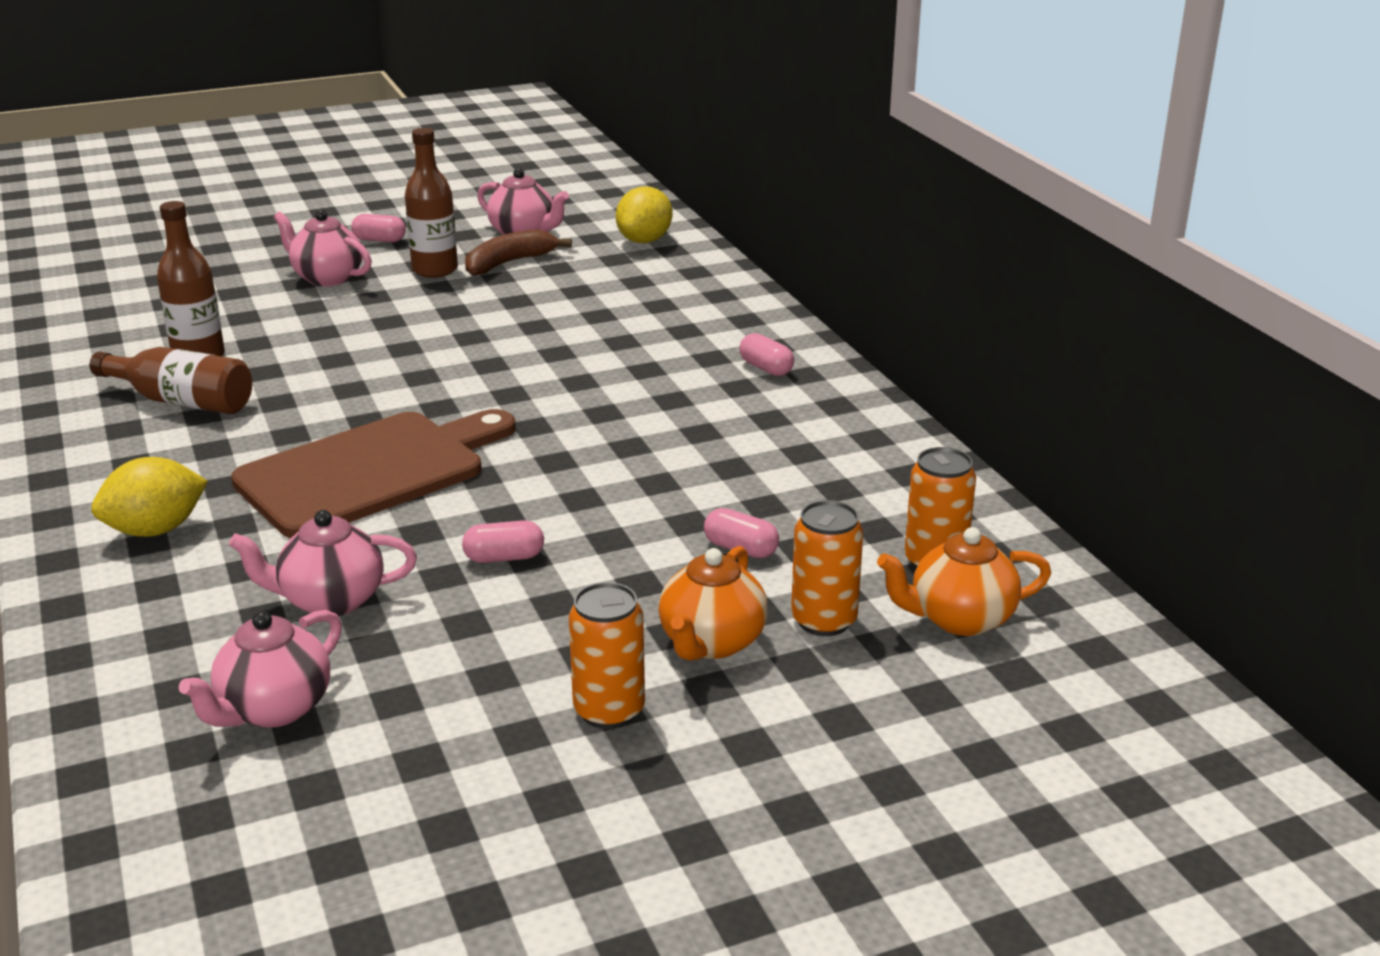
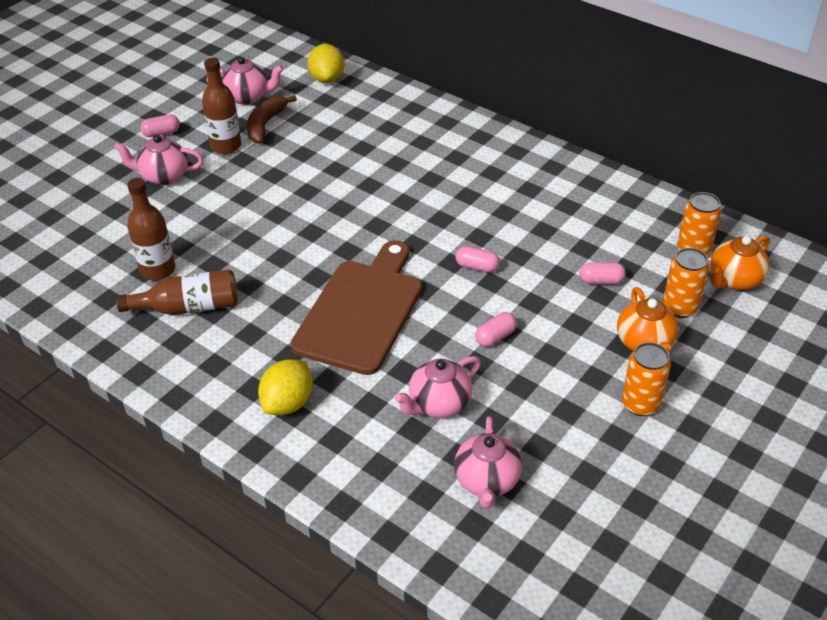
camera: 30 degrees left, 15 degrees up
pink capsule [739,333,794,376] -> pink capsule moved to [455,246,500,273]

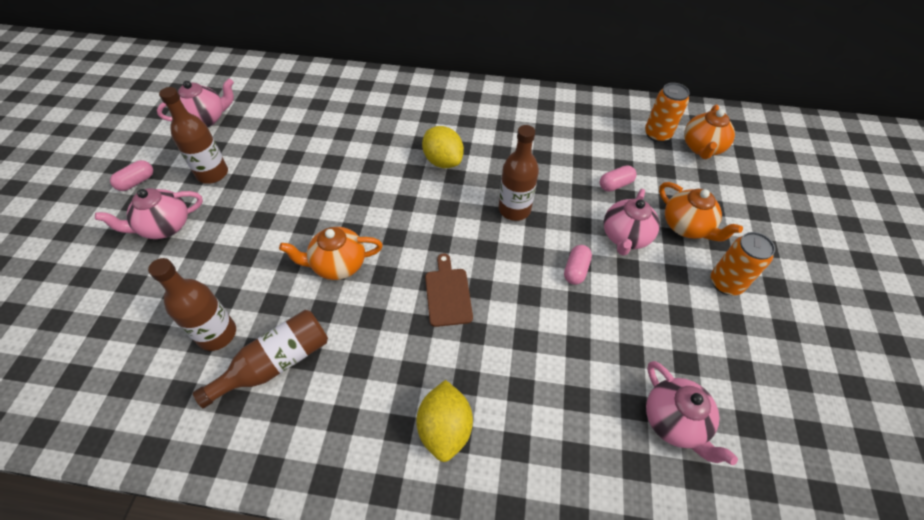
camera: 30 degrees left, 10 degrees up
brown banana [247,95,297,143] -> none
brown cutting board [291,240,422,375] -> brown cutting board [425,253,473,327], size x0.46
yellow lemon [308,44,345,83] -> yellow lemon moved to [422,126,464,168]
pink teapot [394,356,481,418] -> pink teapot moved to [603,189,660,256]
pink capsule [455,246,500,273] -> brown bottle [499,125,539,221]
orange can [663,248,709,318] -> none
none -> orange teapot [279,227,383,280]

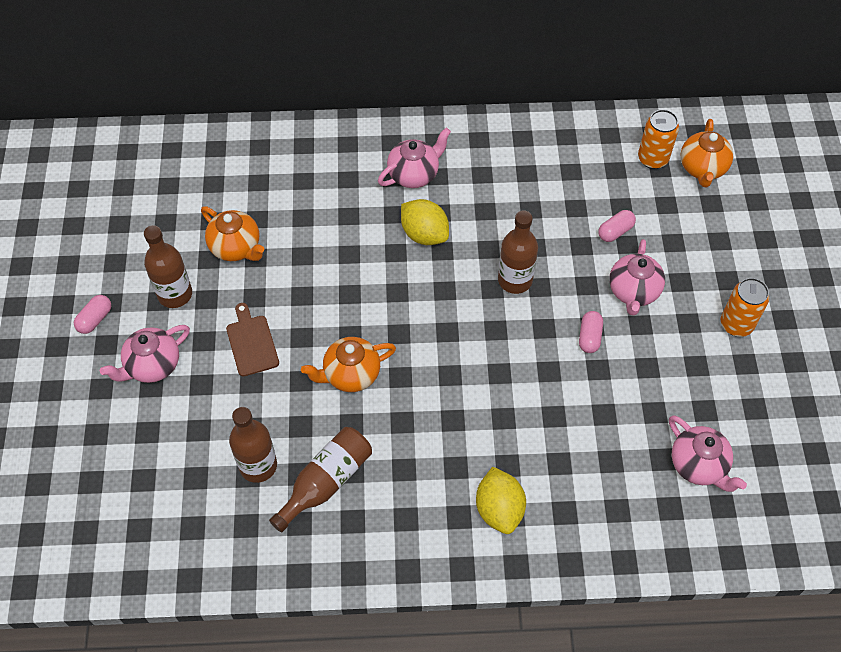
camera: 10 degrees left, 5 degrees up
pink teapot [157,79,234,127] -> pink teapot moved to [378,128,451,188]
brown cutting board [425,253,473,327] -> brown cutting board moved to [226,303,279,376]
orange teapot [659,182,743,241] -> orange teapot moved to [201,206,264,261]

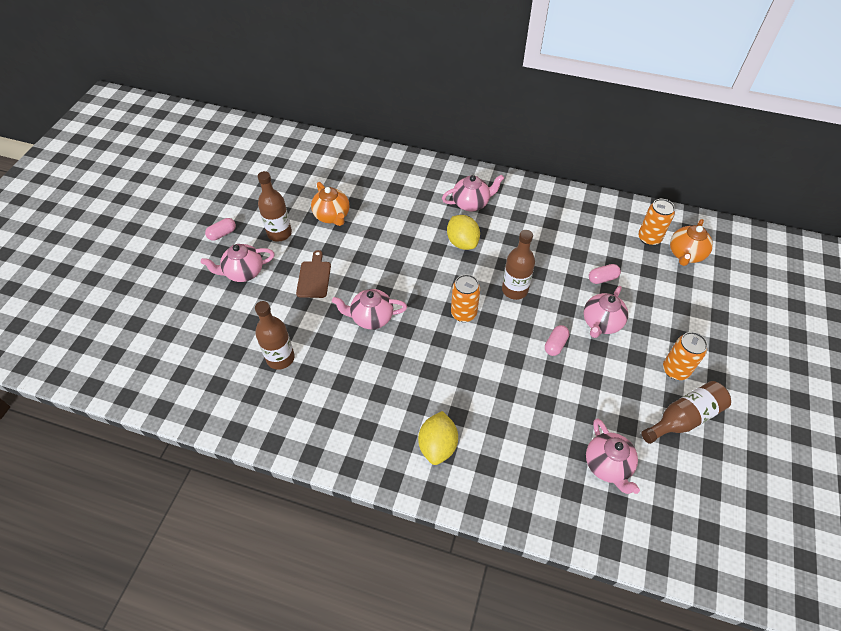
camera: 20 degrees right, 5 degrees down
brown bottle [269,427,372,532] -> brown bottle moved to [641,381,731,444]
orange teapot [301,337,396,392] -> pink teapot [332,289,407,329]
none -> orange can [451,274,480,322]

